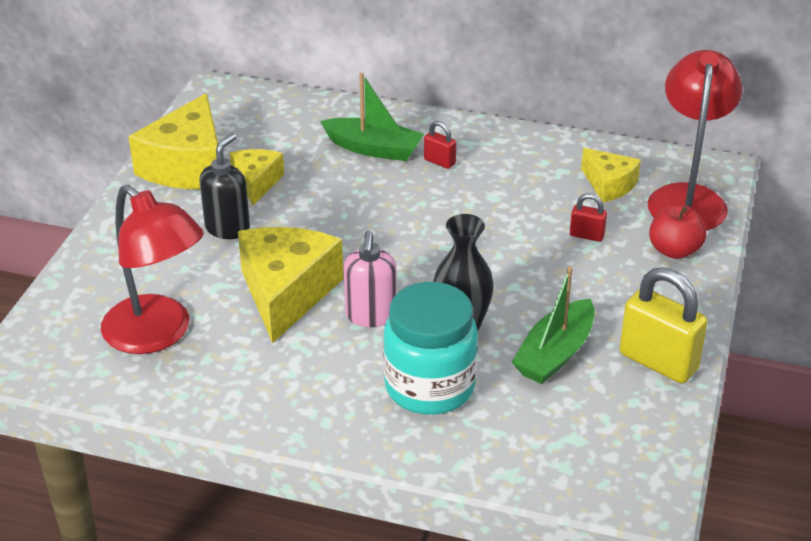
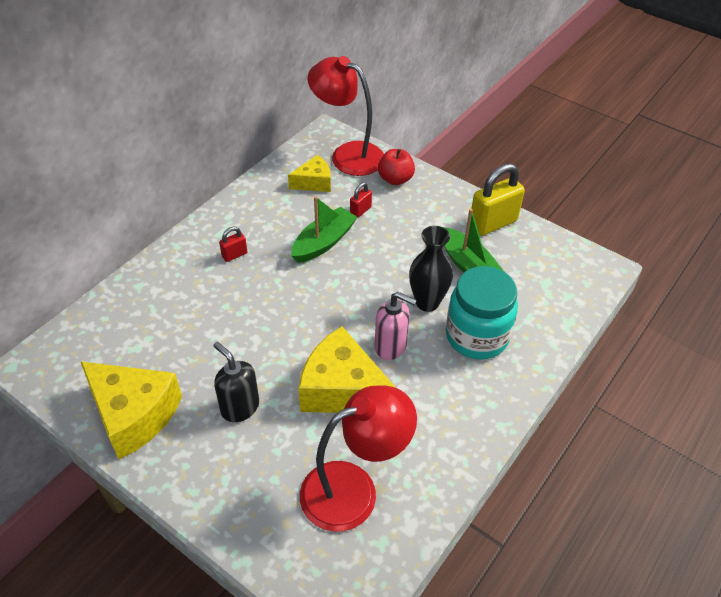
camera: 70 degrees left, 10 degrees up
yellow cheese [230,149,284,205] -> none
green boat [320,72,424,161] -> green boat moved to [291,196,358,263]

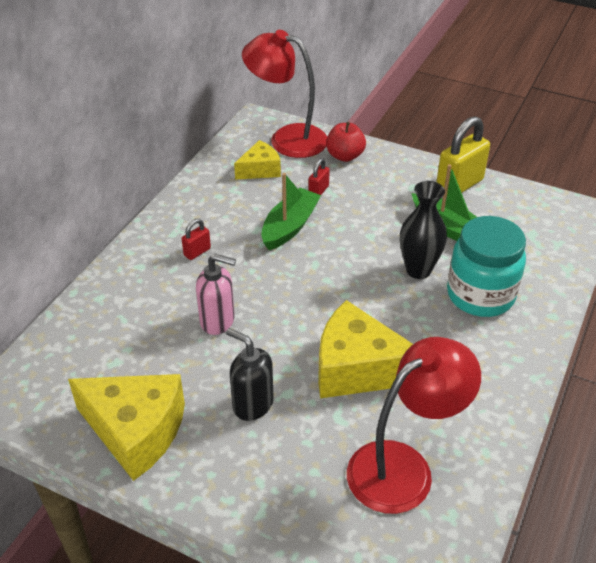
camera: 10 degrees left, 5 degrees down
pink soap dispenser [375,292,417,360] -> pink soap dispenser moved to [196,254,236,335]

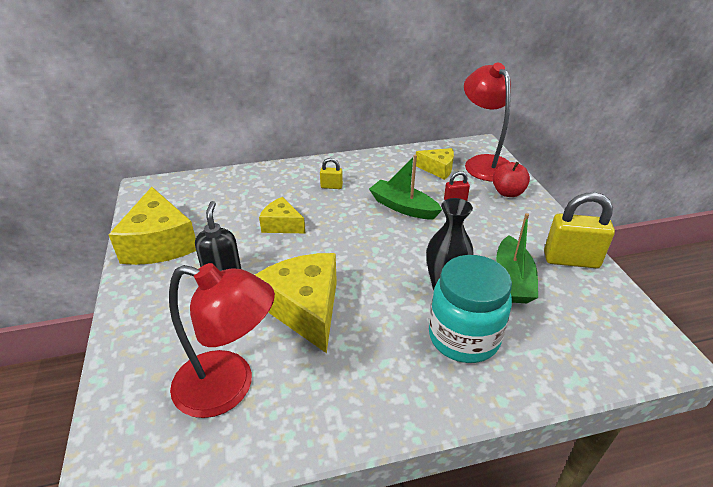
camera: 50 degrees right, 5 degrees down
red padlock [181,219,211,260] -> yellow padlock [320,158,343,189]
pink soap dispenser [196,254,236,335] -> yellow cheese [259,197,305,233]
green boat [261,173,321,250] -> green boat turned 135 degrees counterclockwise [369,155,442,219]

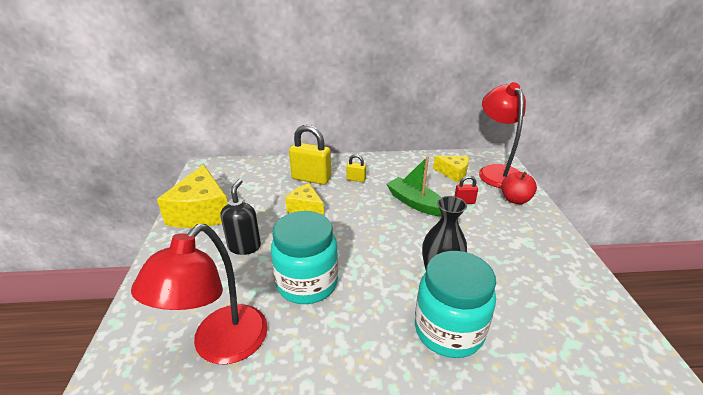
camera: 10 degrees right, 5 degrees down
red lamp [169,263,275,418] -> red lamp turned 90 degrees clockwise [131,224,268,364]
yellow cheese [255,253,337,353] -> turquoise jar [271,211,338,304]
green boat [496,213,538,303] -> none
yellow padlock [544,192,615,268] -> yellow padlock moved to [289,125,331,185]

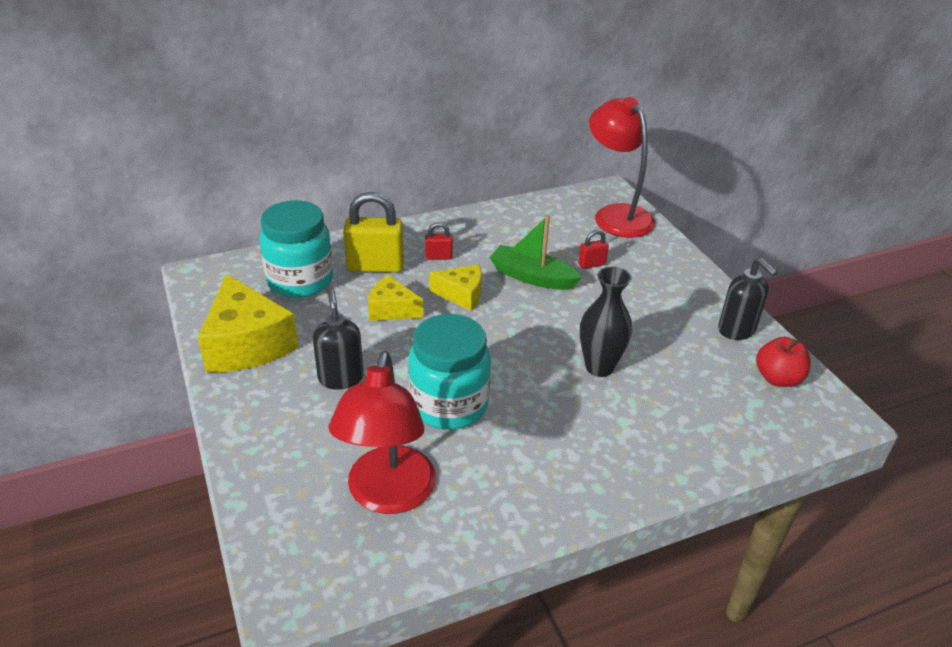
camera: 20 degrees left, 5 degrees up
yellow padlock [346,154,366,182] -> red padlock [425,222,453,260]
turquoise jar [415,251,496,358] -> turquoise jar moved to [259,200,333,298]
yellow cheese [433,156,469,183] -> yellow cheese moved to [429,264,482,311]
red apple [501,172,537,204] -> red apple moved to [756,337,811,387]
none -> black soap dispenser [718,258,777,340]

